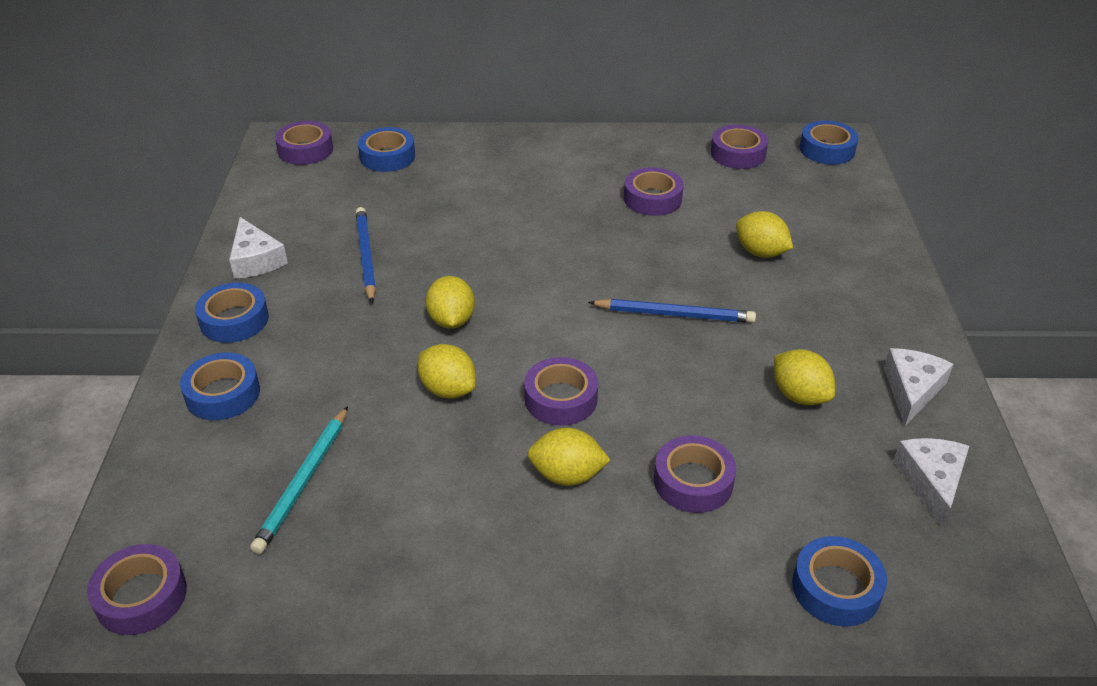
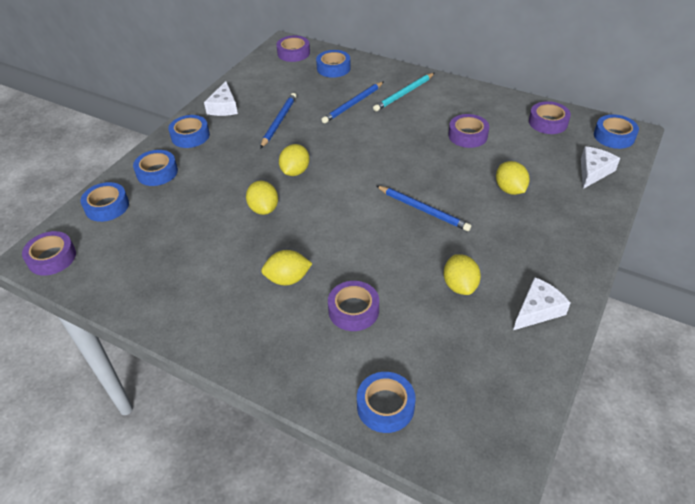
camera: 30 degrees right, 5 degrees up
turquoise pencil [250,406,348,554] -> turquoise pencil moved to [373,73,435,111]
purple tape [524,357,598,426] -> none
yellow lemon [527,428,610,486] -> yellow lemon turned 45 degrees counterclockwise [261,250,313,286]
white cheese [894,438,969,528] -> white cheese moved to [581,146,620,189]
none -> blue tape [80,182,129,222]
none -> blue pencil [321,82,383,123]

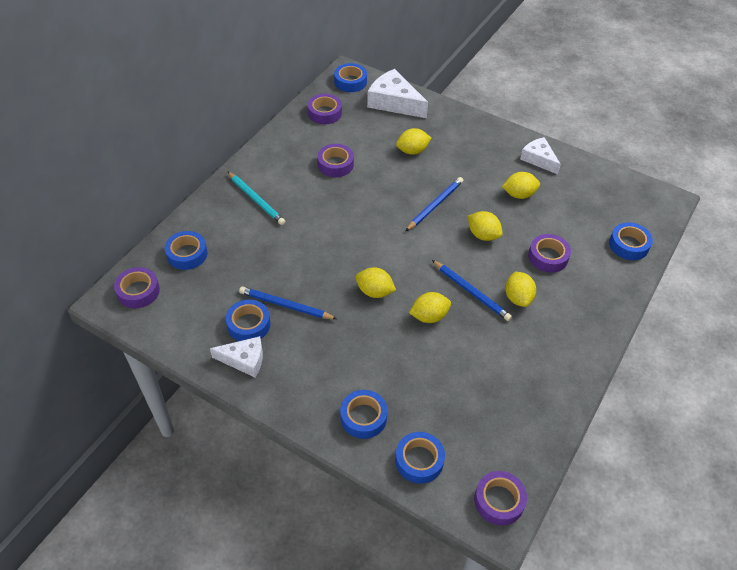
camera: 90 degrees left, 5 degrees up
blue tape [168,115,210,148] -> blue tape moved to [226,299,270,341]
blue pencil [321,82,383,123] -> blue pencil moved to [432,260,512,321]
white cheese [581,146,620,189] -> white cheese [367,69,428,118], size x1.58
none -> yellow lemon [468,211,502,241]

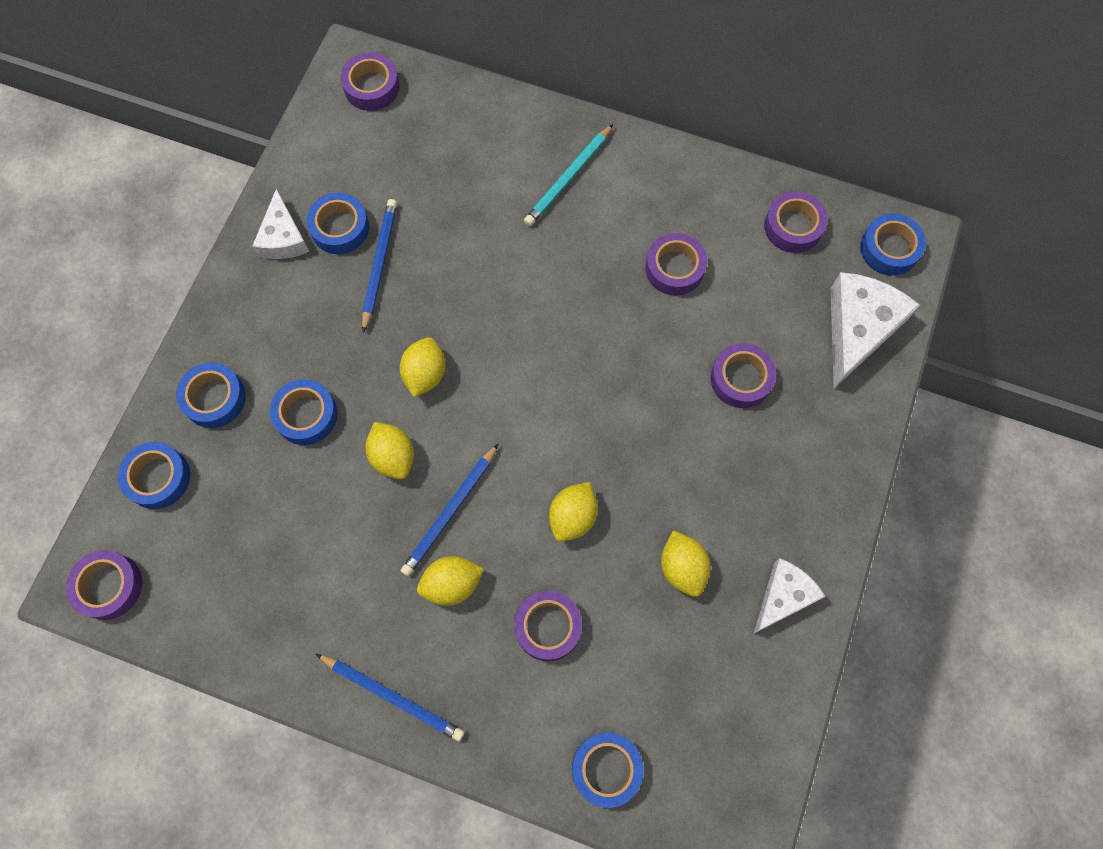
camera: 80 degrees right, 20 degrees up
blue tape [165,231,208,270] -> blue tape moved to [270,379,338,445]
yellow lemon [396,128,431,155] -> purple tape [711,343,776,408]
blue pencil [406,177,463,231] -> blue pencil moved to [316,654,465,742]

